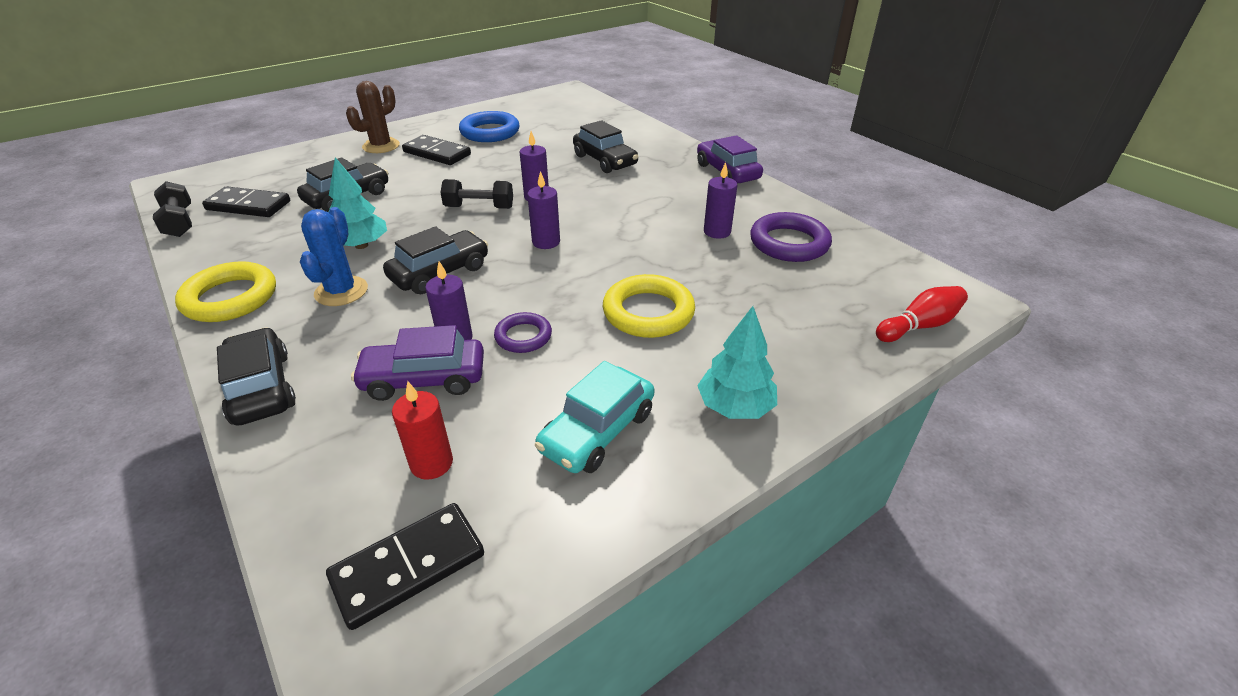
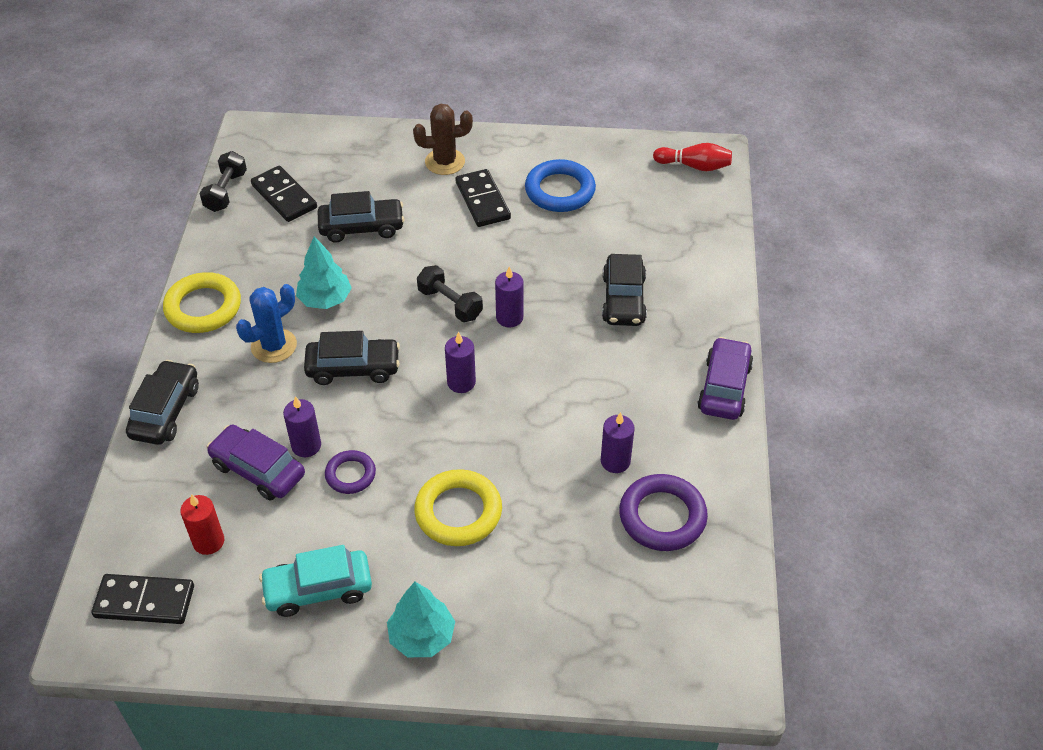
camera: 40 degrees right, 10 degrees up
red bowling pin [876,286,968,342] -> red bowling pin moved to [653,143,732,171]

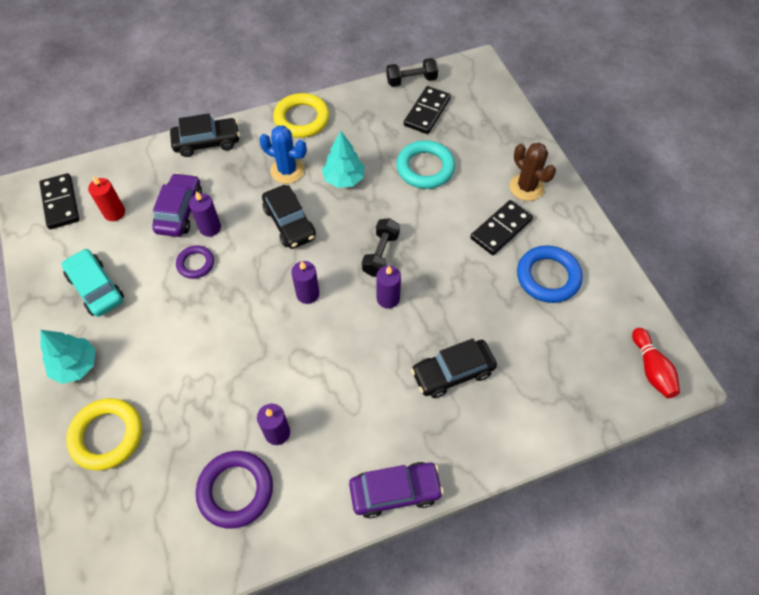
camera: 65 degrees right, 10 degrees up
black car [318,191,405,243] -> turquoise ring [396,140,455,189]
yellow ring [414,469,502,546] -> yellow ring moved to [66,398,142,470]

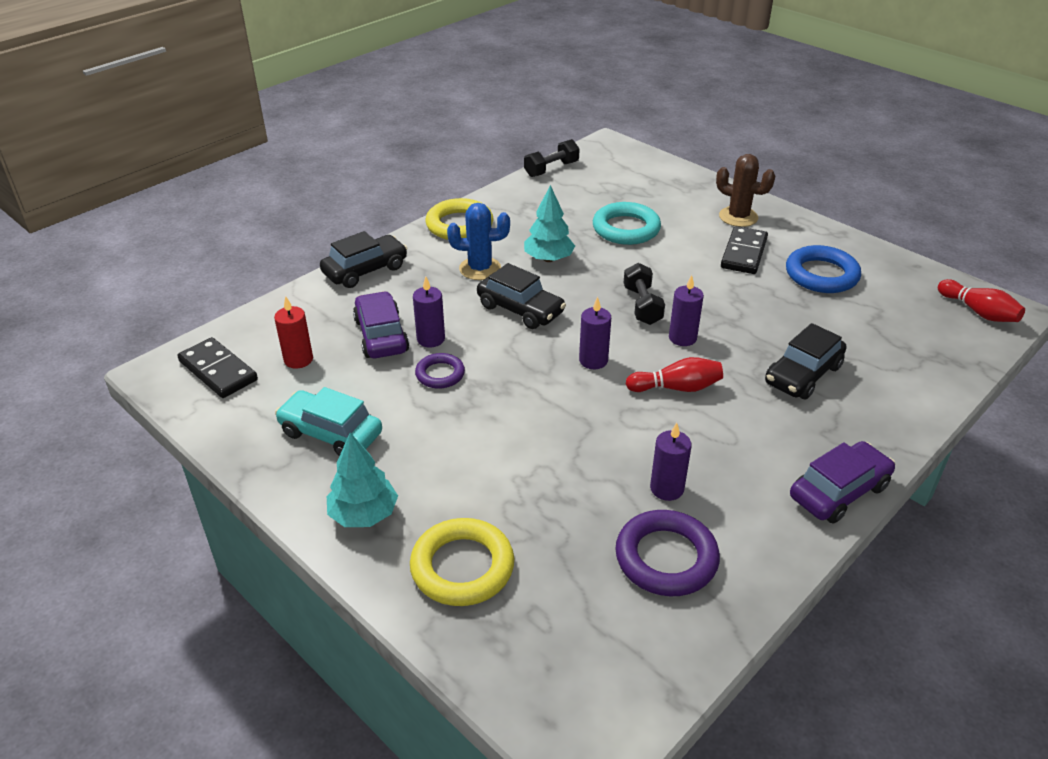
camera: 25 degrees left, 20 degrees down
black domino [404,86,451,134] -> none
none -> red bowling pin [626,357,723,392]

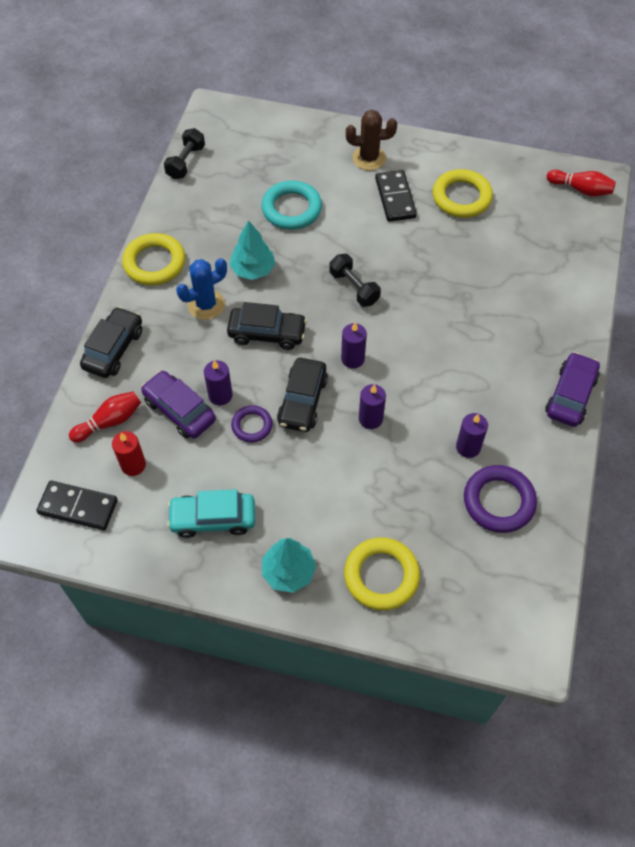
camera: 30 degrees left, 20 degrees up
red bowling pin [626,357,723,392] -> red bowling pin moved to [69,391,141,443]
purple candle [669,275,704,346] -> purple candle moved to [359,384,386,429]
black car [765,323,847,399] -> black car moved to [277,358,328,432]
blue ring [786,245,861,293] -> yellow ring [433,169,493,218]

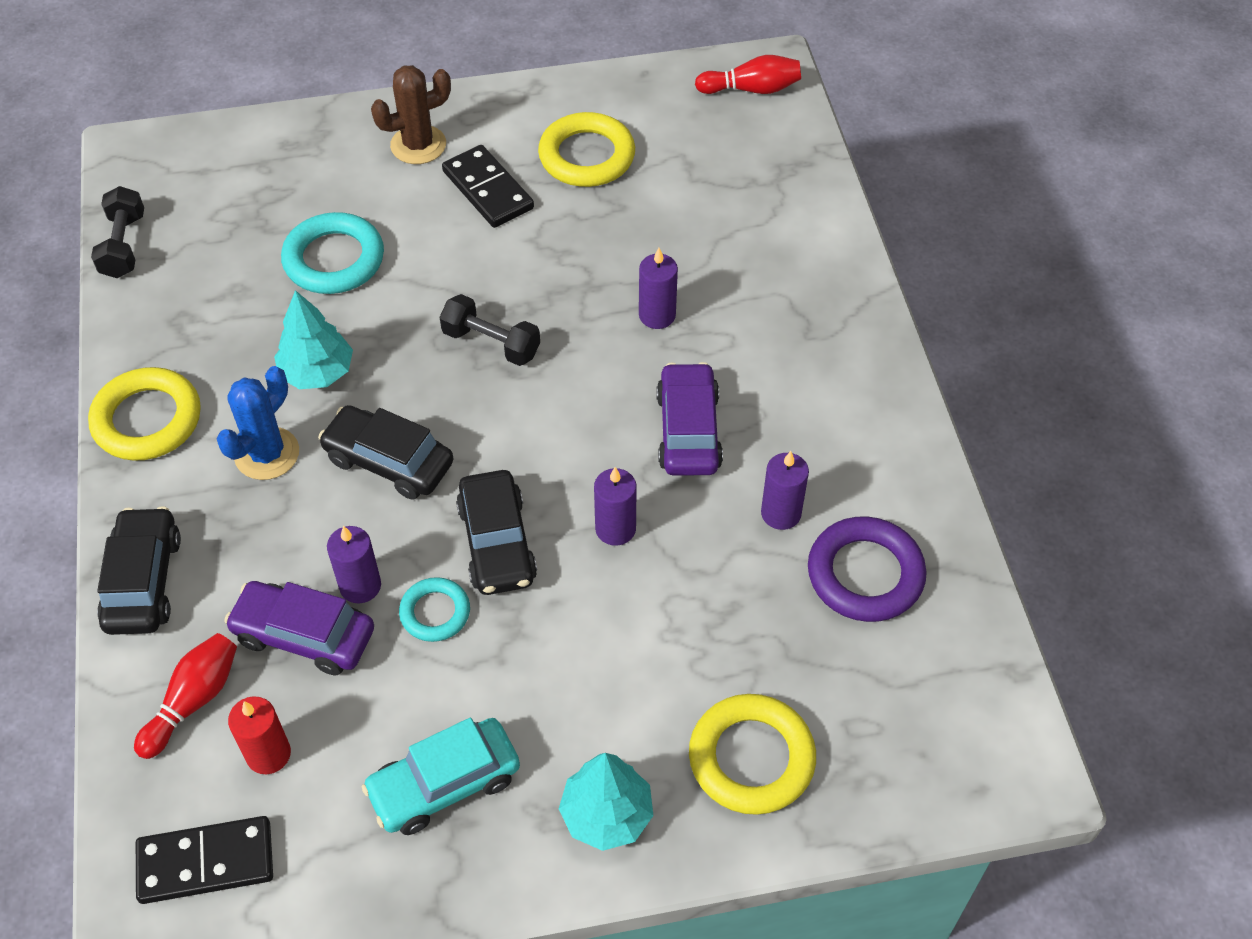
camera: 25 degrees left, 5 degrees down
black car [227,302,307,350] -> black car turned 135 degrees counterclockwise [318,405,454,499]
purple ring [231,405,273,442] -> turquoise ring [399,577,470,642]
purple candle [341,322,367,368] -> purple candle moved to [639,248,678,329]
purple car [545,352,600,427] -> purple car moved to [656,362,723,476]

